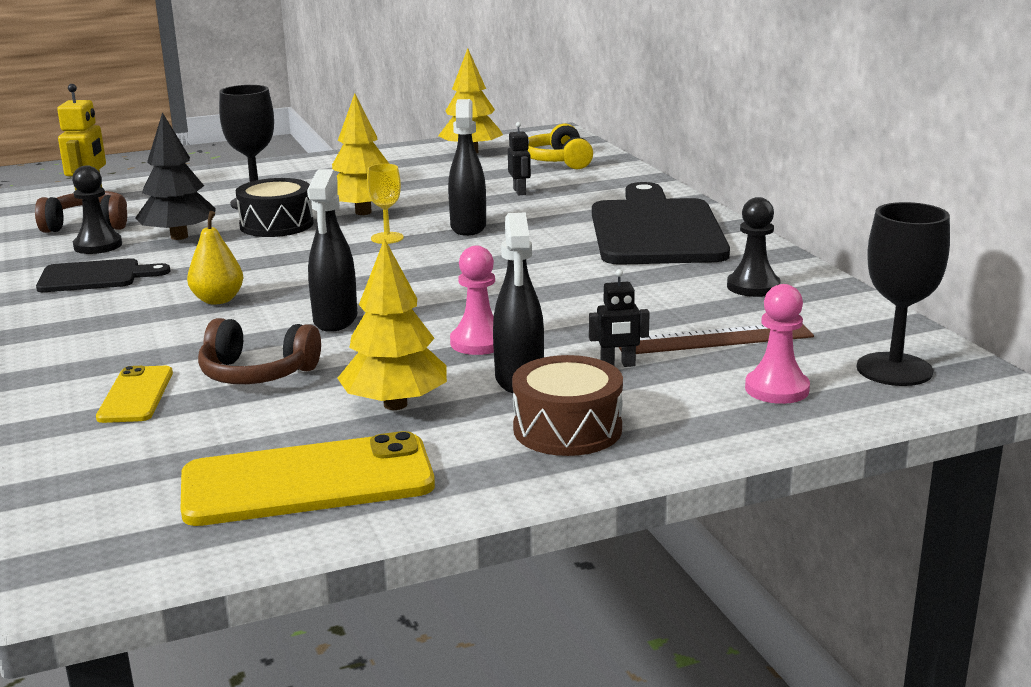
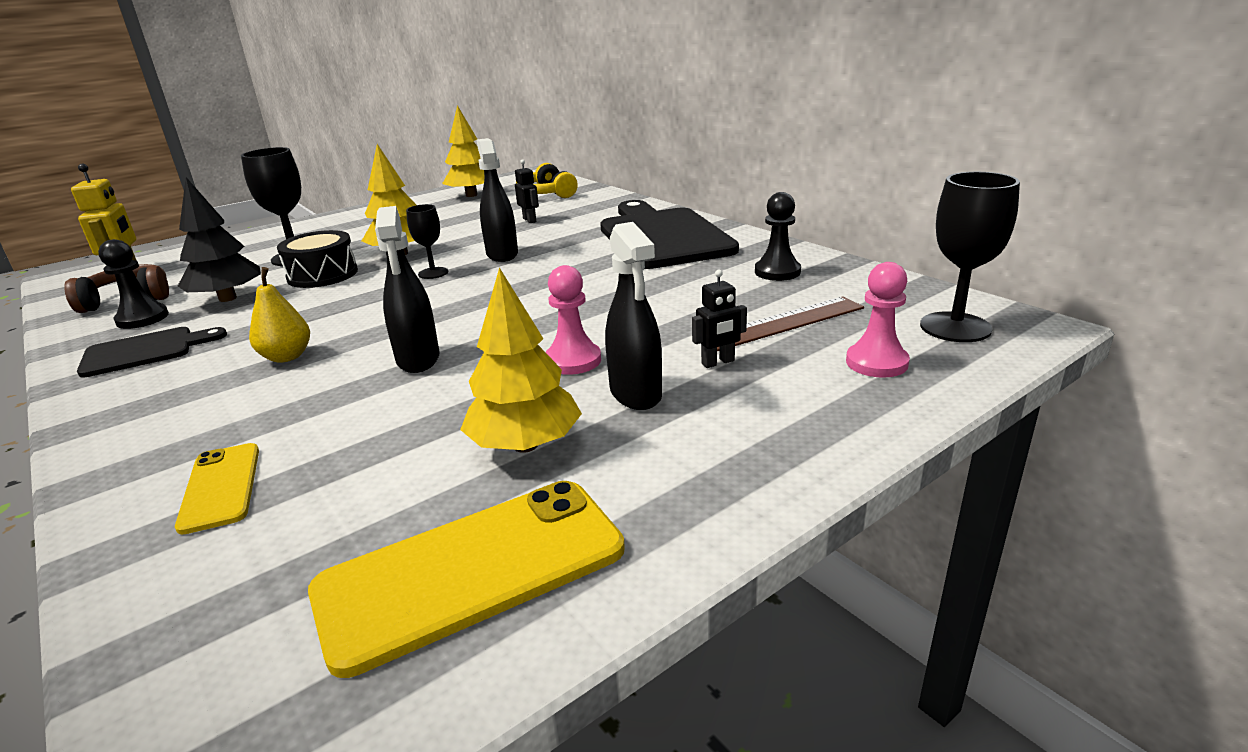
camera: 15 degrees left, 5 degrees up
brown headphones [198,318,321,384] -> none
yellow goblet [367,164,404,244] -> black goblet [406,204,448,279]
brown drum [512,355,623,456] -> none

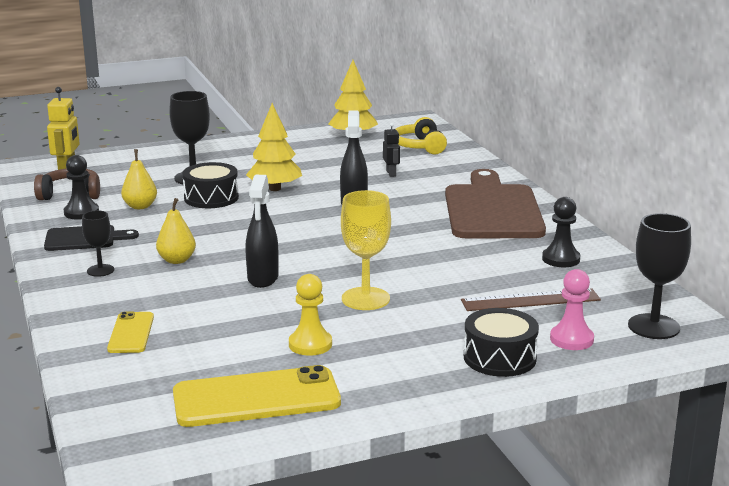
camera: 15 degrees right, 5 degrees down
black tree [177,177,261,302] -> yellow pear [121,149,157,209]
black goblet [406,204,448,279] -> black goblet moved to [82,211,114,277]
yellow tree [460,267,582,453] -> yellow pawn [289,274,332,356]
pink pawn [546,265,601,375] -> yellow goblet [341,190,391,310]
black cutting board [600,200,739,269] -> brown cutting board [445,169,546,238]
black spray bottle [605,222,662,410] -> none
black robot [692,270,747,368] -> none
none -> black drum [464,308,539,377]

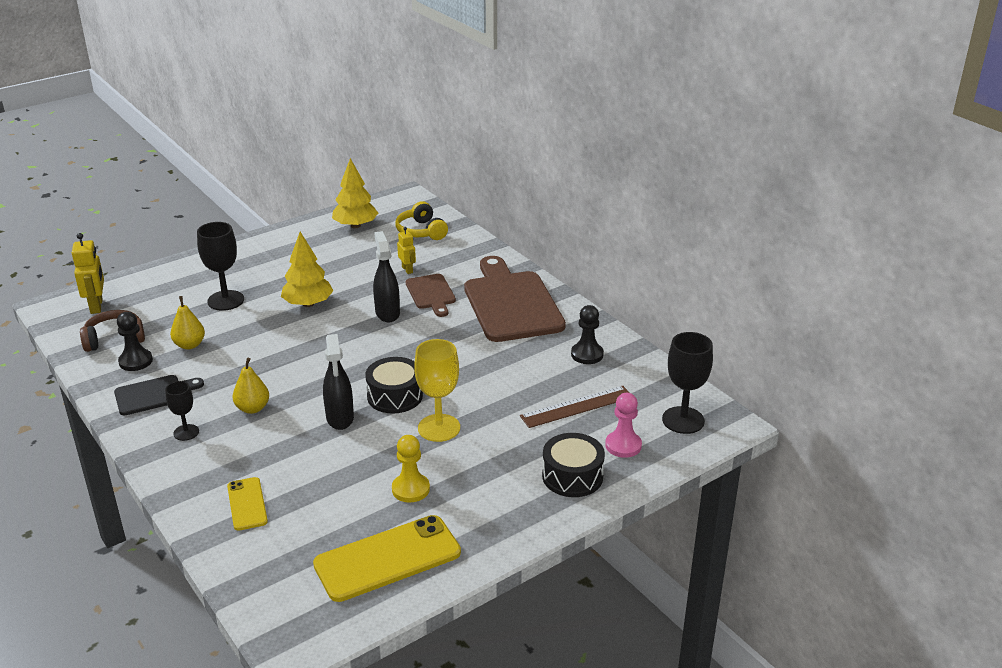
camera: 15 degrees left, 10 degrees up
black drum [182,162,239,208] -> black drum moved to [365,357,423,413]
black robot [383,123,400,177] -> yellow robot [397,227,416,274]
none -> brown cutting board [406,274,456,317]

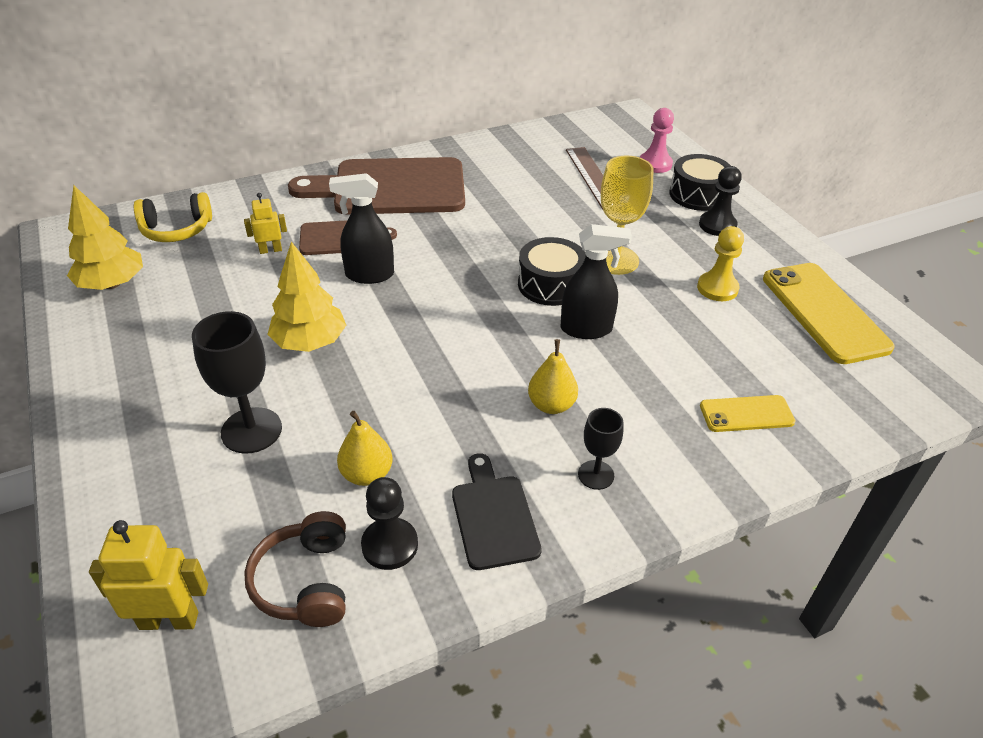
camera: 80 degrees left, 10 degrees up
black pawn [571,305,604,364] -> black pawn moved to [699,166,742,236]
black goblet [662,332,713,434] -> none

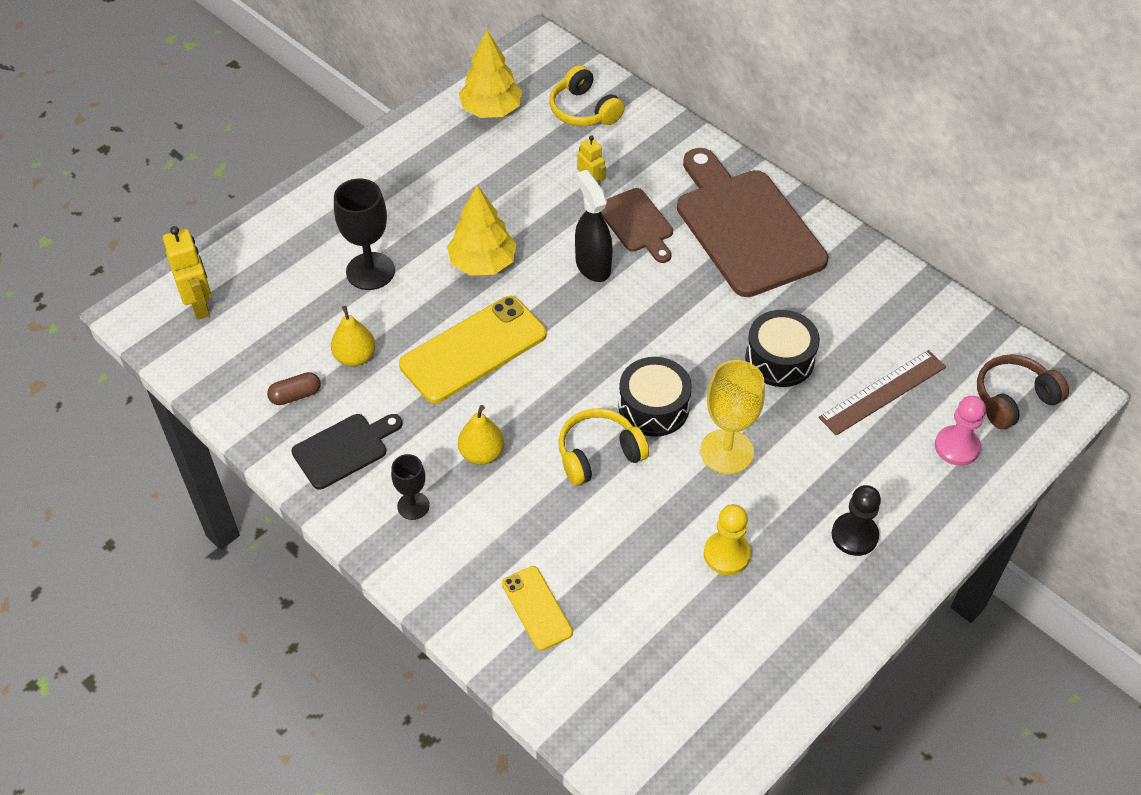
camera: 70 degrees right, 10 degrees up
brown headphones [244,511,346,627] -> brown headphones moved to [977,354,1069,429]
black pawn [361,477,418,570] -> brown capsule [267,372,321,405]
black spray bottle [560,224,632,339] -> yellow headphones [559,408,649,486]
black drum [669,154,731,211] -> black drum moved to [745,310,820,387]
yellow phone [763,263,895,364] -> yellow phone moved to [399,296,547,403]

